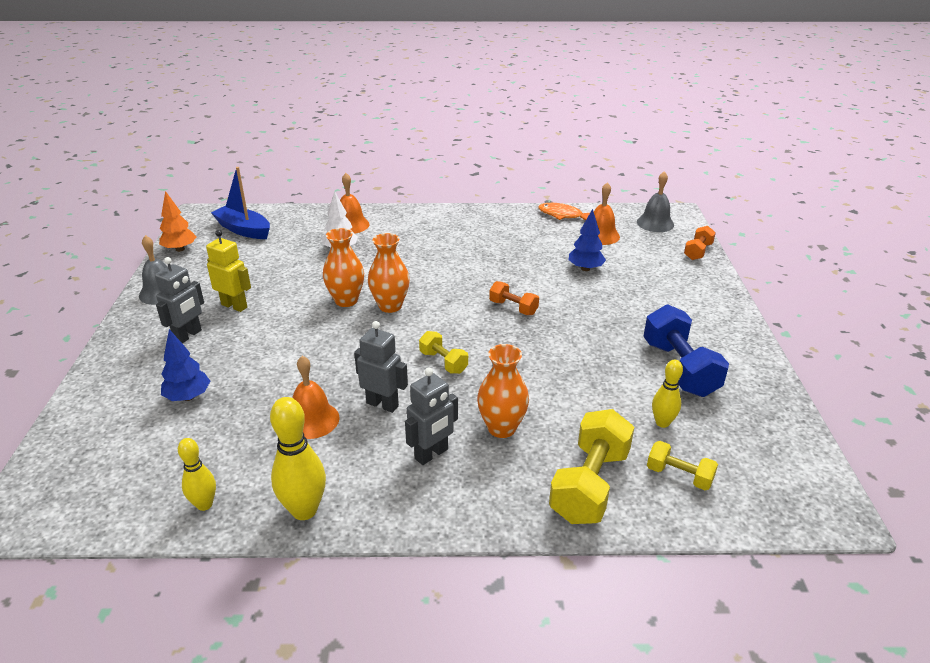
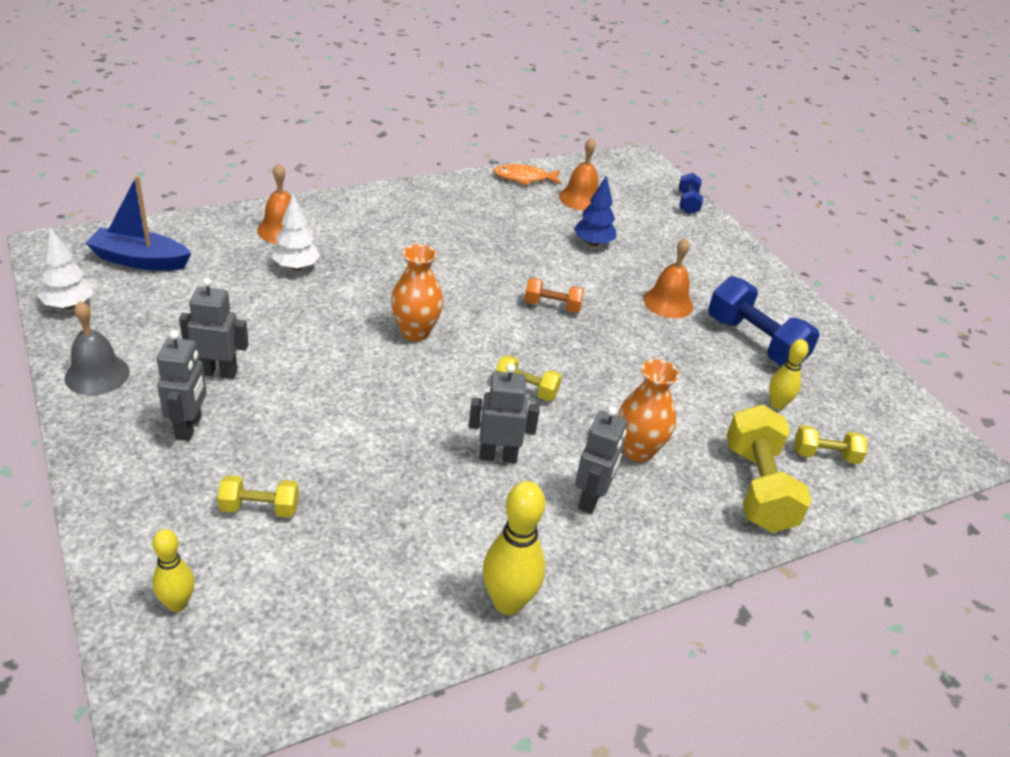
camera: 30 degrees left, 5 degrees up
orange tree [159,191,197,252] -> white tree [37,227,93,309]
blue tree [161,329,210,401] -> yellow dumbbell [217,475,299,518]
yellow bowling pin [178,438,216,511] -> yellow bowling pin moved to [152,529,194,612]
yellow robot [206,230,251,312] -> grey robot [179,278,249,379]
orange bell [292,356,339,439] -> orange bell moved to [643,238,693,318]
orange vase [323,228,364,307] -> none
grey bell [637,171,674,232] -> none
orange dumbbell [684,226,716,260] -> blue dumbbell [679,173,703,214]

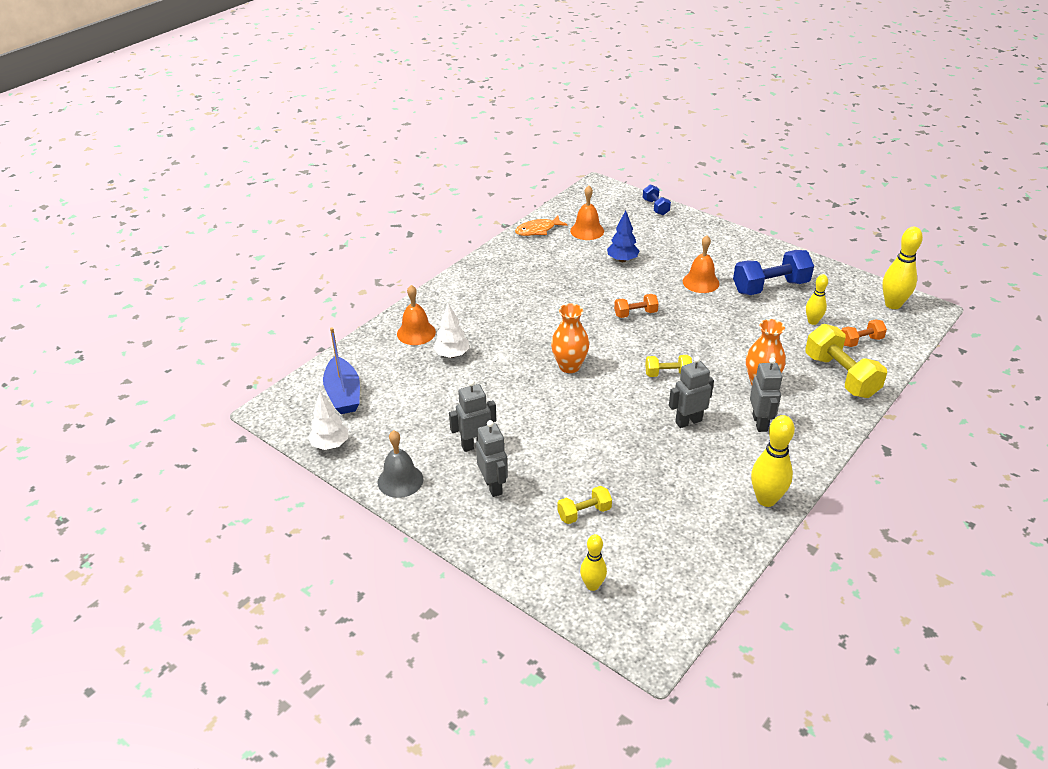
camera: 20 degrees left, 0 degrees up
blue boat [85,176,191,271] -> blue boat turned 90 degrees counterclockwise [323,327,360,414]
blue dumbbell [708,276,820,366] -> blue dumbbell turned 45 degrees counterclockwise [733,250,814,295]
yellow dumbbell [794,425,867,464] -> orange dumbbell [841,320,887,347]
none -> yellow bowling pin [882,227,923,309]

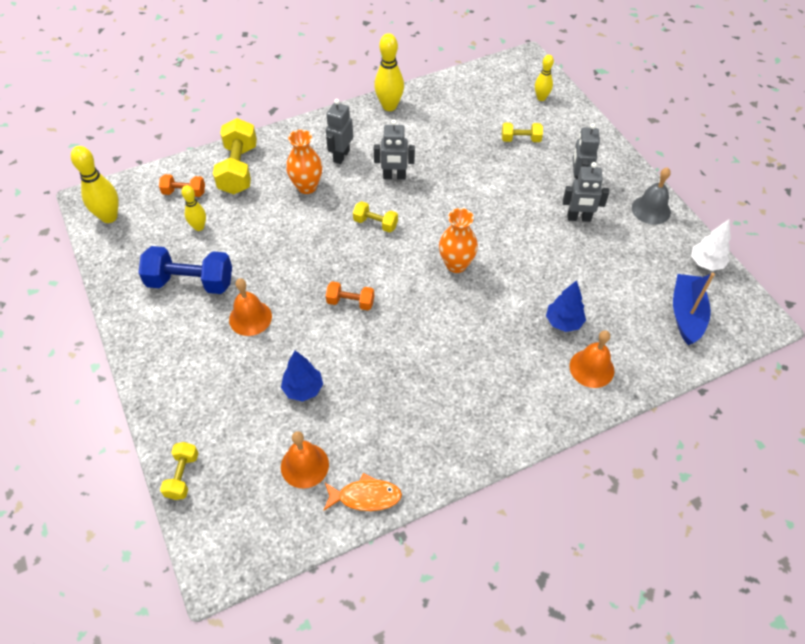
camera: 155 degrees left, 15 degrees up
white tree [433,303,469,358] -> blue tree [546,280,586,332]
blue dumbbell [643,184,671,215] -> yellow dumbbell [160,442,198,500]

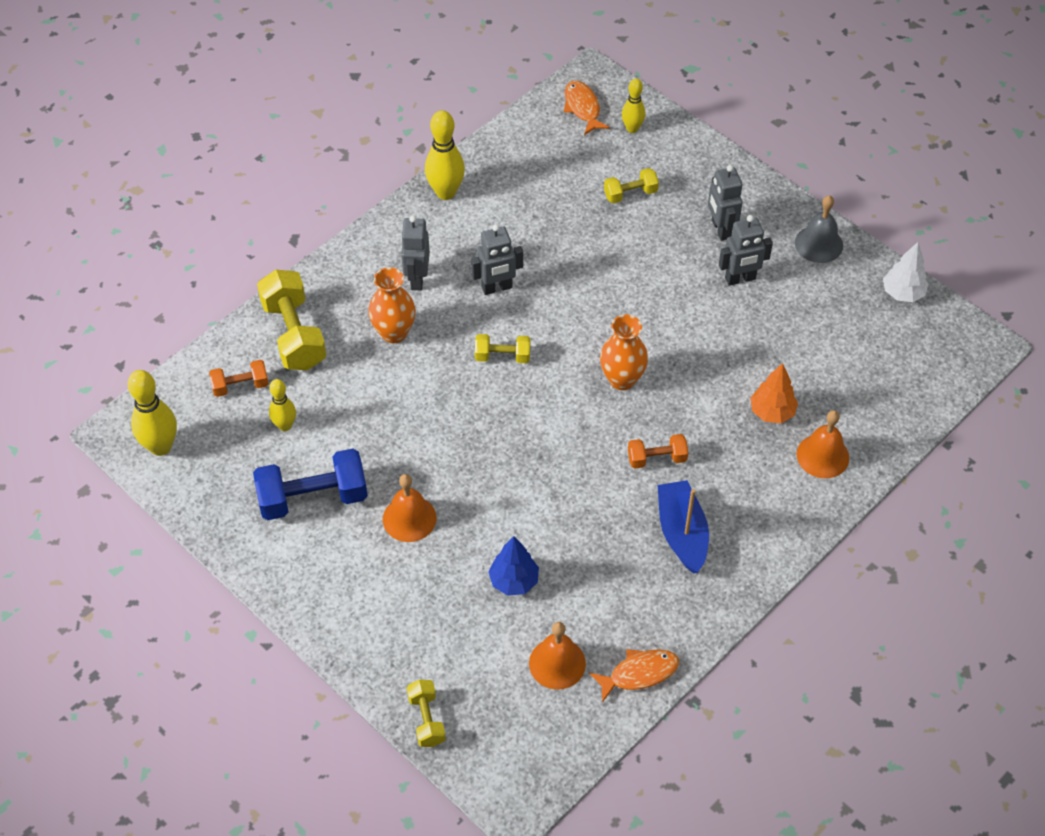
camera: 20 degrees left, 0 degrees up
orange dumbbell [326,281,374,310] -> orange dumbbell moved to [628,434,688,469]
blue tree [546,280,586,332] -> orange tree [750,363,798,423]
blue boat [673,273,715,345] -> blue boat moved to [658,480,709,574]
none -> orange fish [564,81,610,135]

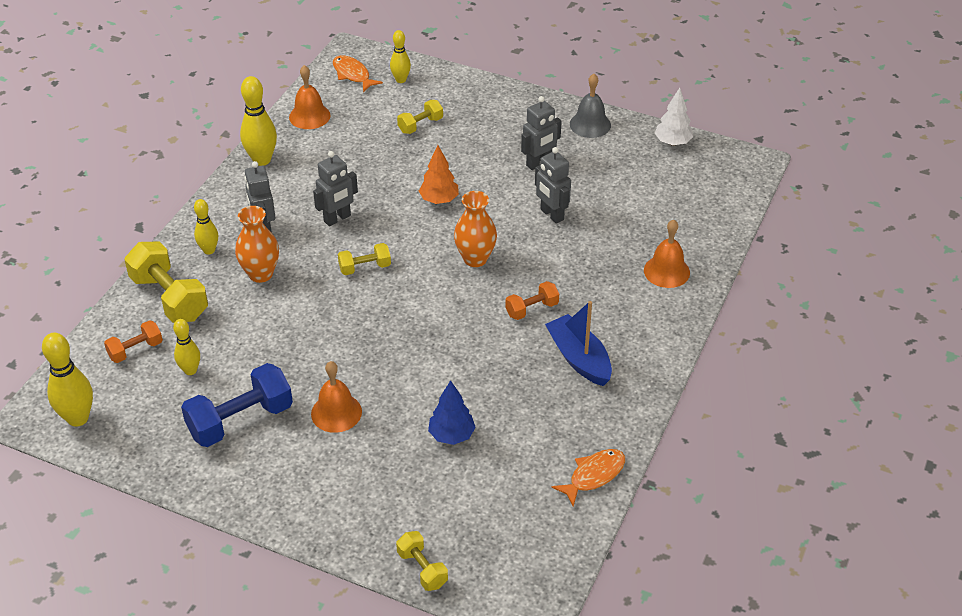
camera: 20 degrees left, 10 degrees down
orange bell [529,622,586,690] -> orange bell moved to [289,65,331,129]
grey robot [708,165,743,241] -> grey robot moved to [535,147,571,224]
orange tree [750,363,798,423] -> orange tree moved to [419,145,459,204]
none -> yellow bowling pin [194,199,218,255]

